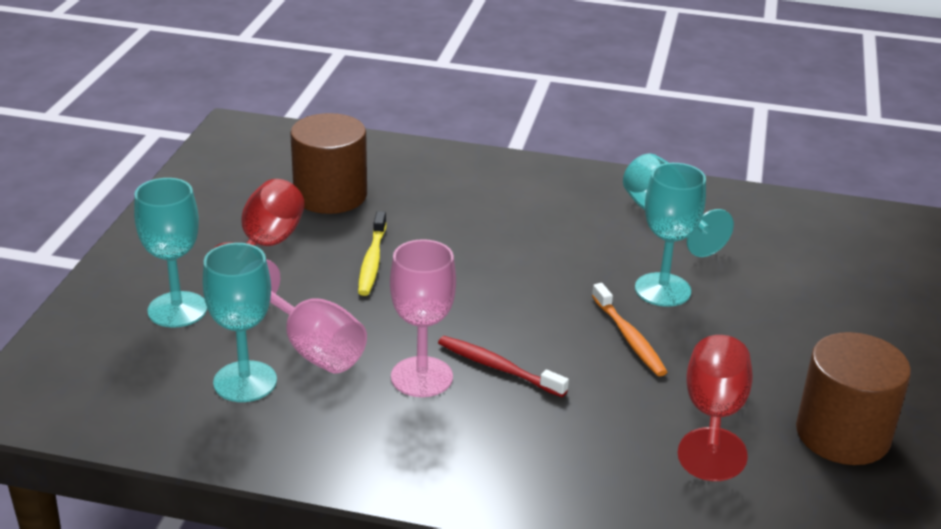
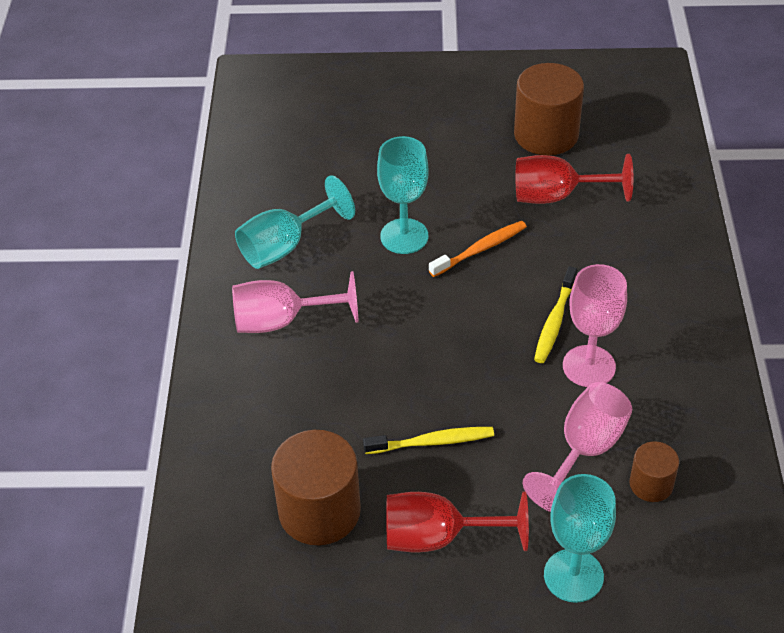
camera: 100 degrees left, 15 degrees up
turquoise goblet [203,243,277,402] -> brown cylinder [629,441,679,502]
red toothbrush [438,336,569,397] -> yellow toothbrush [534,266,577,363]
none -> pink goblet [232,271,358,333]

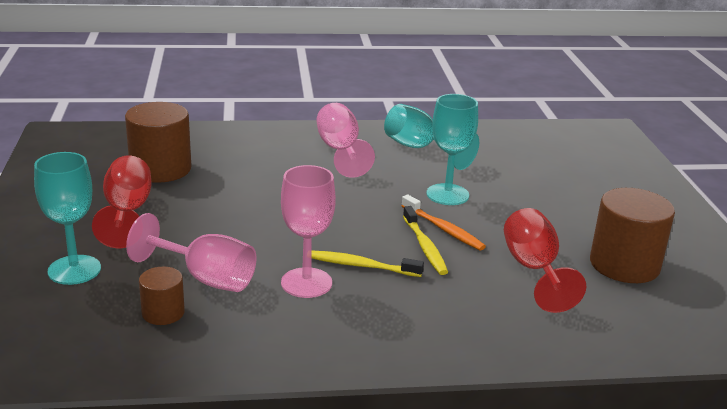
camera: 80 degrees right, 20 degrees down
yellow toothbrush [363,427,494,454] -> yellow toothbrush moved to [403,206,448,275]

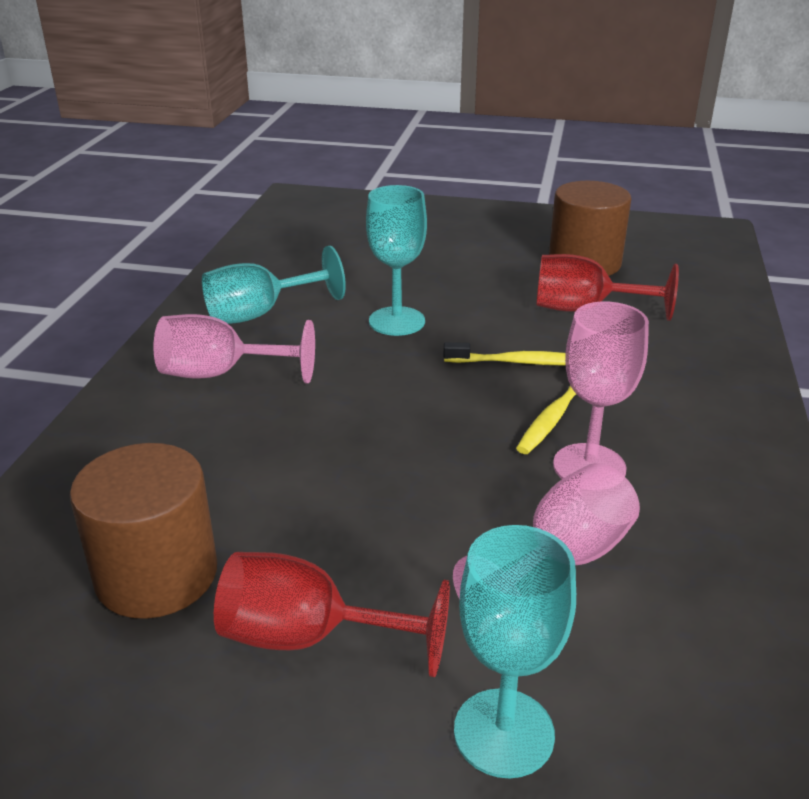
camera: 70 degrees left, 5 degrees up
brown cylinder [139,266,185,325] -> none
orange toothbrush [402,194,486,251] -> none

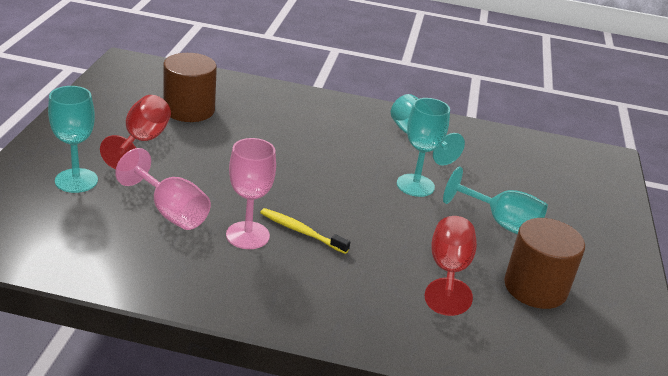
camera: 85 degrees right, 0 degrees up
pink goblet [154,314,315,384] -> none
yellow toothbrush [443,342,566,366] -> none
none -> turquoise goblet [443,167,548,234]

